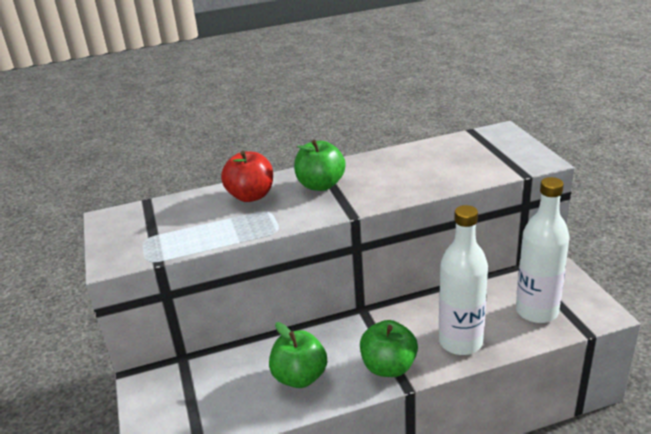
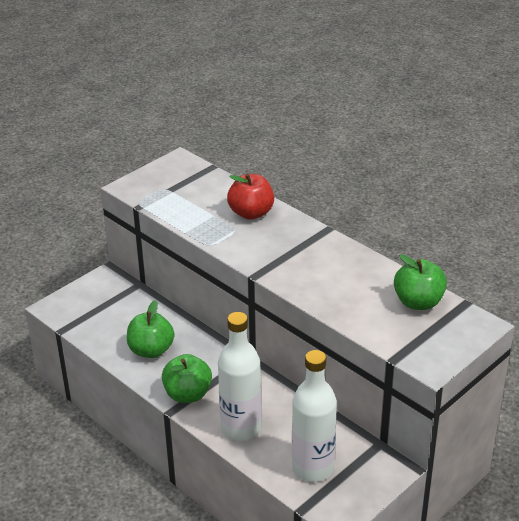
camera: 60 degrees right, 5 degrees up
green apple [294,140,346,191] -> green apple moved to [394,254,447,310]

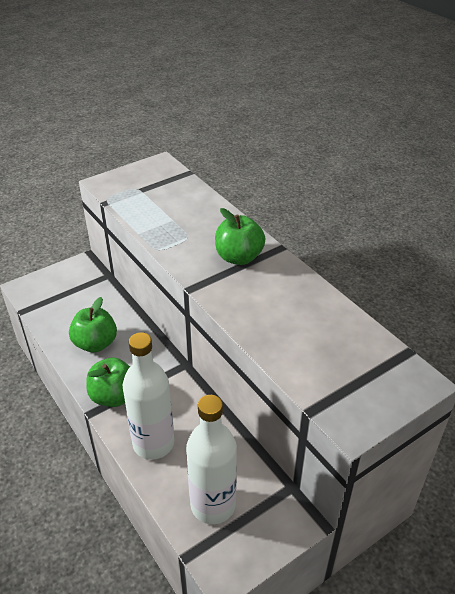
camera: 10 degrees right, 5 degrees up
red apple [227,174,274,220] -> none
green apple [394,254,447,310] -> green apple moved to [215,208,265,265]

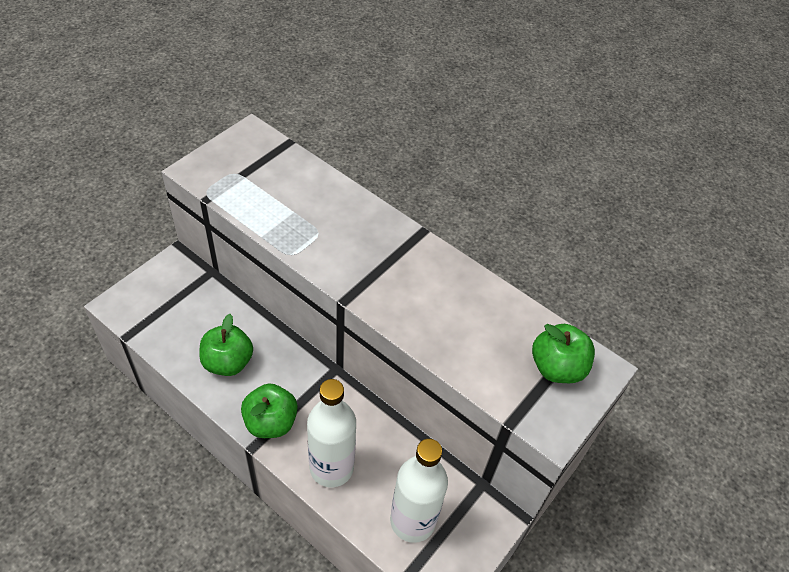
camera: 20 degrees left, 10 degrees up
green apple [215,208,265,265] -> green apple moved to [532,324,595,383]

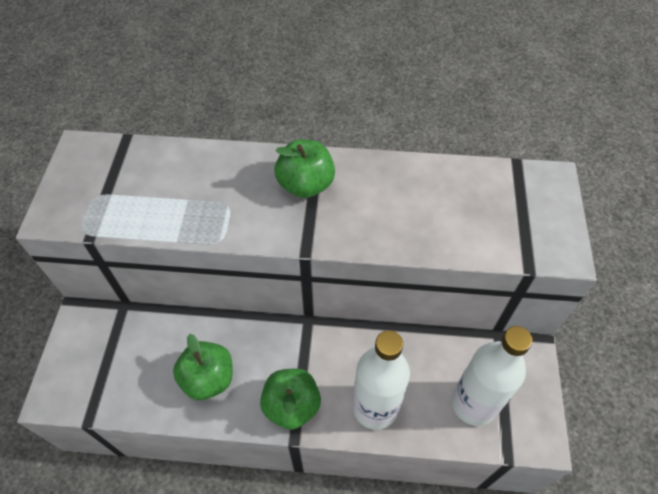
camera: 30 degrees left, 5 degrees up
green apple [532,324,595,383] -> green apple moved to [274,139,335,198]

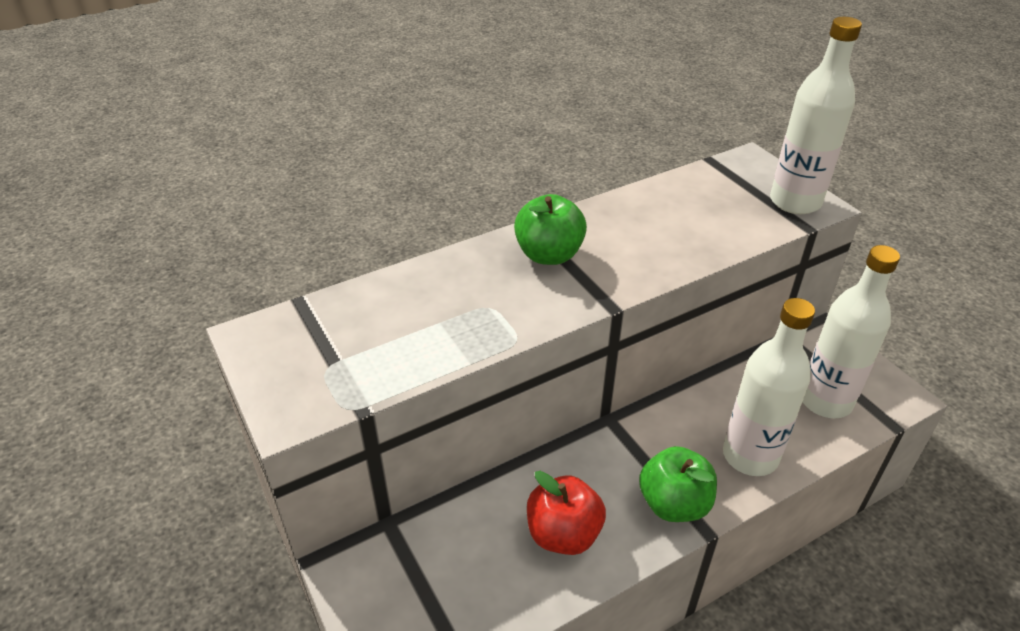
camera: 35 degrees left, 15 degrees down
green apple [173,334,233,400] -> red apple [527,471,606,555]
none -> white bottle [770,17,862,214]

